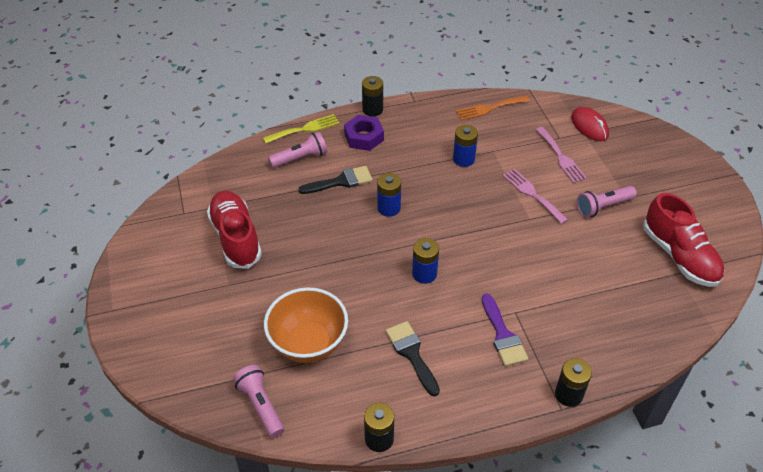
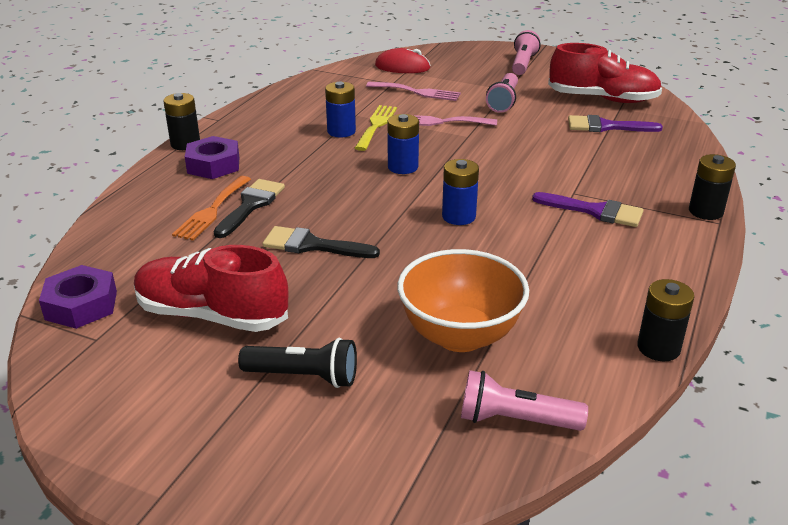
camera: 50 degrees left, 15 degrees down
yellow fork [263,114,340,143] -> yellow fork moved to [355,105,397,151]
pink flashlight [268,131,327,168] -> pink flashlight moved to [512,30,541,75]
blue battery [377,173,401,217] -> blue battery moved to [387,114,419,174]
black brush [386,321,440,396] -> black brush moved to [262,226,380,258]
orange fork [456,96,530,121] -> orange fork moved to [172,176,251,241]
none -> purple nut [39,265,117,329]
none -> black flashlight [238,337,357,388]
none -> purple brush [568,115,663,132]

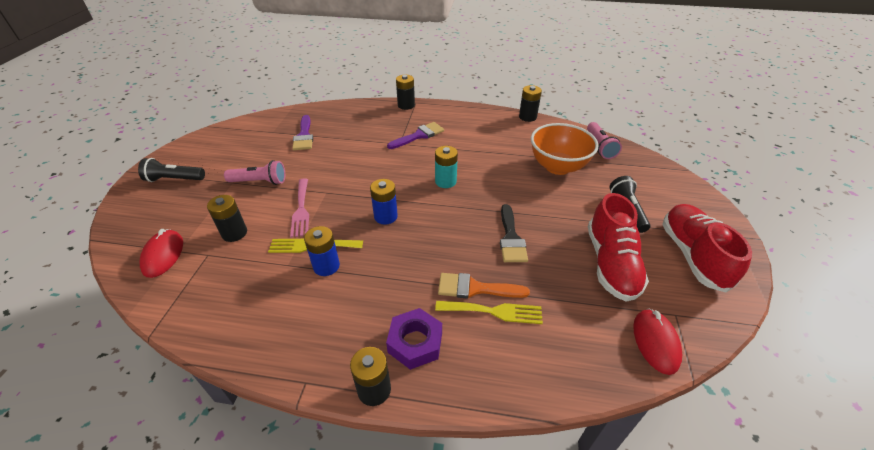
camera: 105 degrees left, 10 degrees up
purple nut [39,265,117,329] -> red mouse [633,309,682,375]
orange fork [172,176,251,241] -> yellow fork [435,301,543,324]
black brush [213,179,285,238] -> orange brush [438,273,530,299]
pink fork [366,82,461,101] -> black battery [207,195,247,242]
blue battery [442,159,479,225] -> turquoise battery [435,146,458,188]
pink flashlight [512,30,541,75] -> black flashlight [138,158,205,182]
purple brush [532,192,644,227] -> purple brush turned 45 degrees clockwise [387,122,444,149]
red shoe [548,43,662,103] -> red shoe moved to [662,204,752,293]

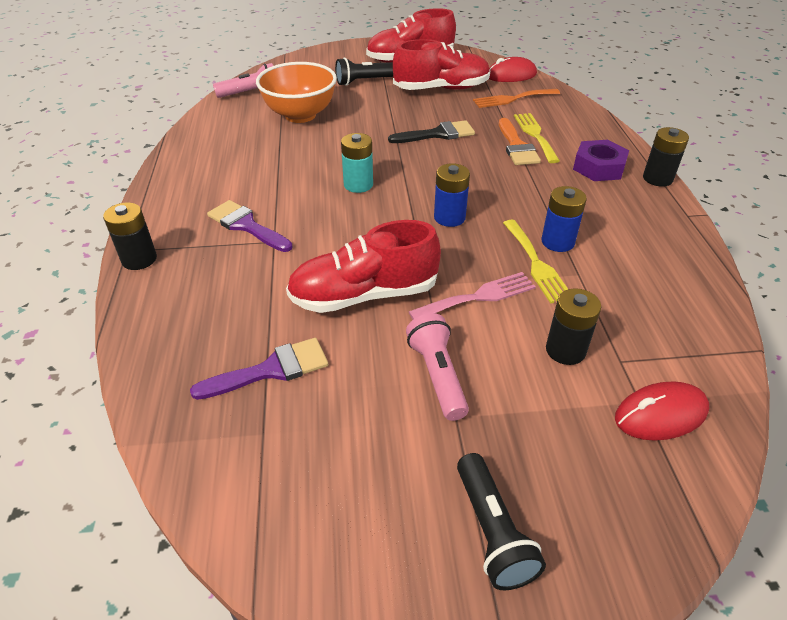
camera: 105 degrees left, 0 degrees up
black battery [519,85,542,122] -> none
none -> red shoe [286,220,441,313]
none -> orange fork [473,89,560,108]

